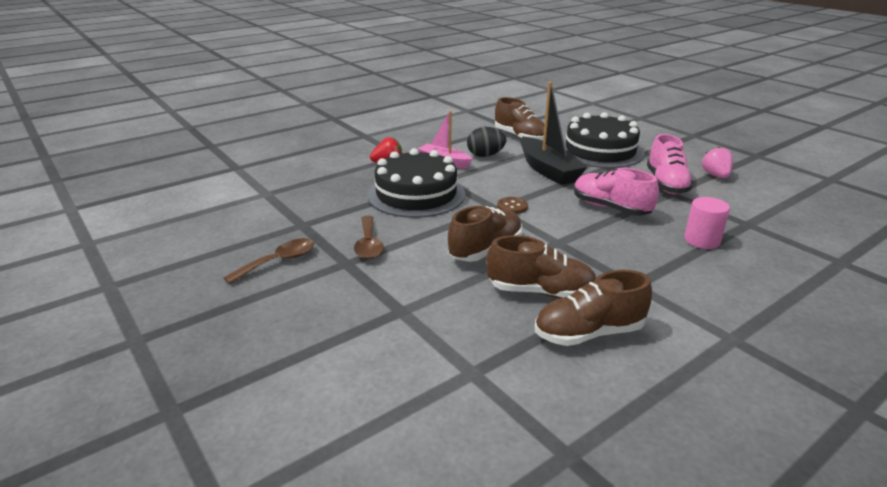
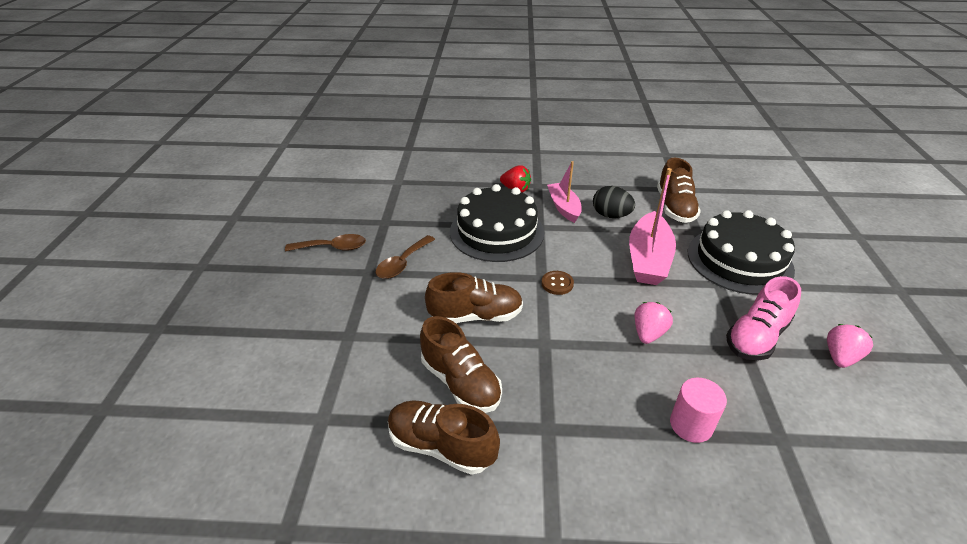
camera: 40 degrees right, 10 degrees up
black boat [520,82,587,185] -> pink boat [629,168,676,285]
pink shoe [574,168,659,216] -> pink strawberry [634,302,673,344]

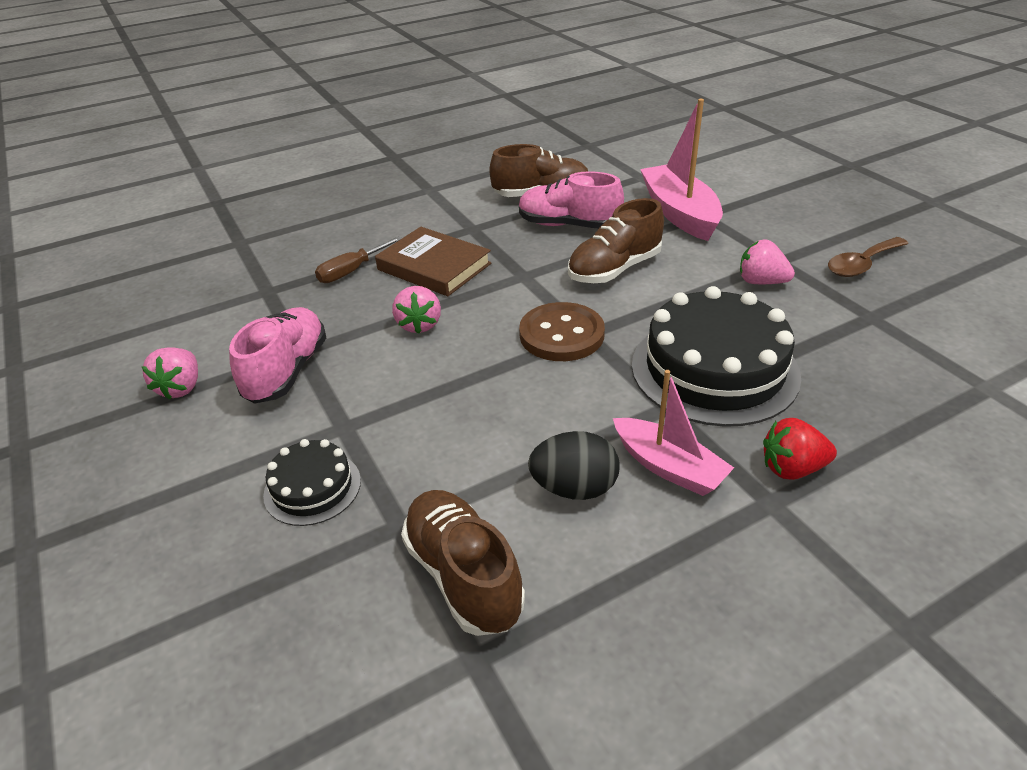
camera: 150 degrees right, 0 degrees up
brown spoon [375,235,435,279] -> pink strawberry [740,239,795,284]
brown shoe [420,316,502,413] -> pink shoe [519,171,624,228]
brown button [541,271,574,295] -> brown button [519,302,605,361], size x1.83
pink boat [629,168,676,285] -> pink boat moved to [640,99,723,241]
pink cylinder [670,378,727,443] -> brown screwdriver [315,236,402,283]
black cake [688,210,795,295] -> black cake [263,439,361,526], size x0.51
none -> brown book [375,227,491,296]

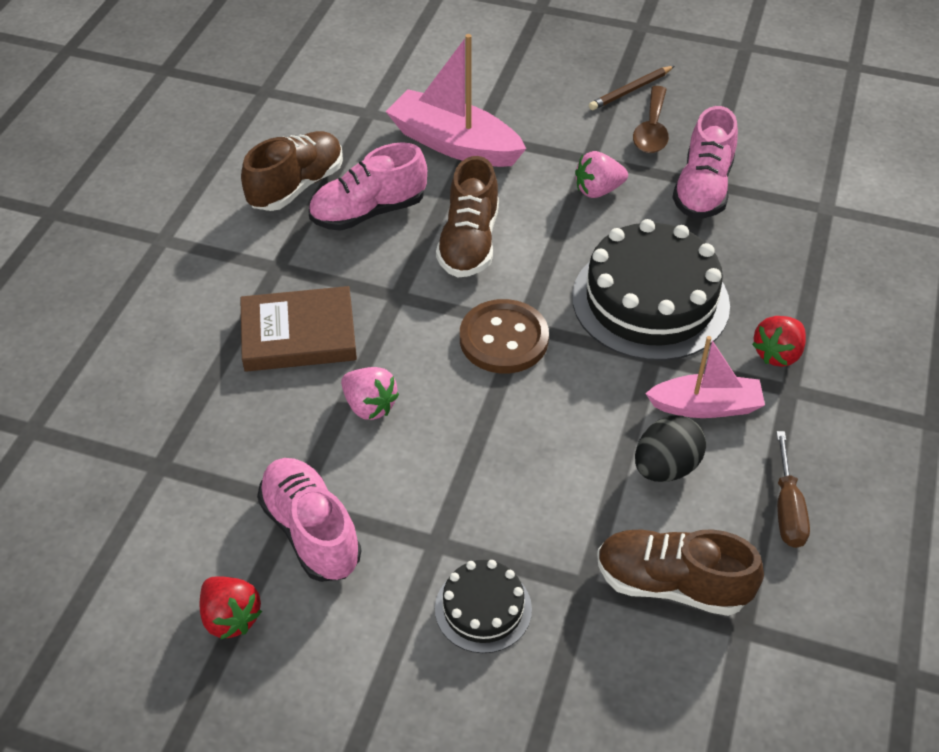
camera: 45 degrees left, 10 degrees up
pink strawberry [142,347,198,399] -> red strawberry [200,576,262,640]
brown screwdriver [315,236,402,283] -> brown screwdriver moved to [776,431,810,548]
none -> brown pencil [589,66,674,110]
none -> pink shoe [672,106,738,218]

